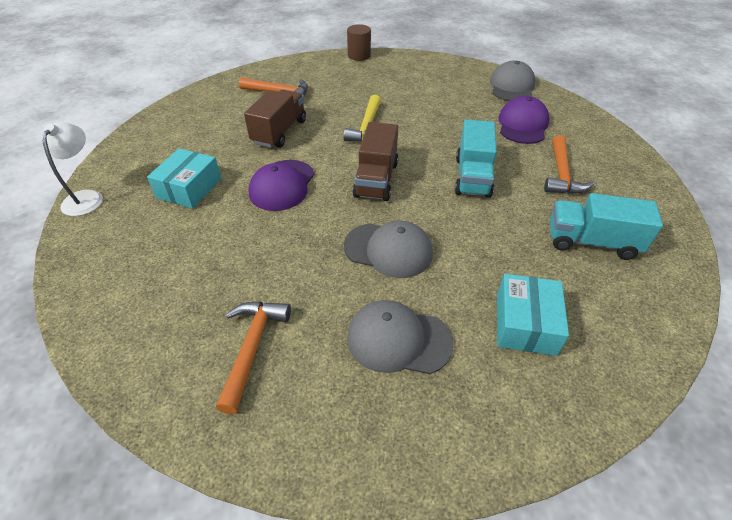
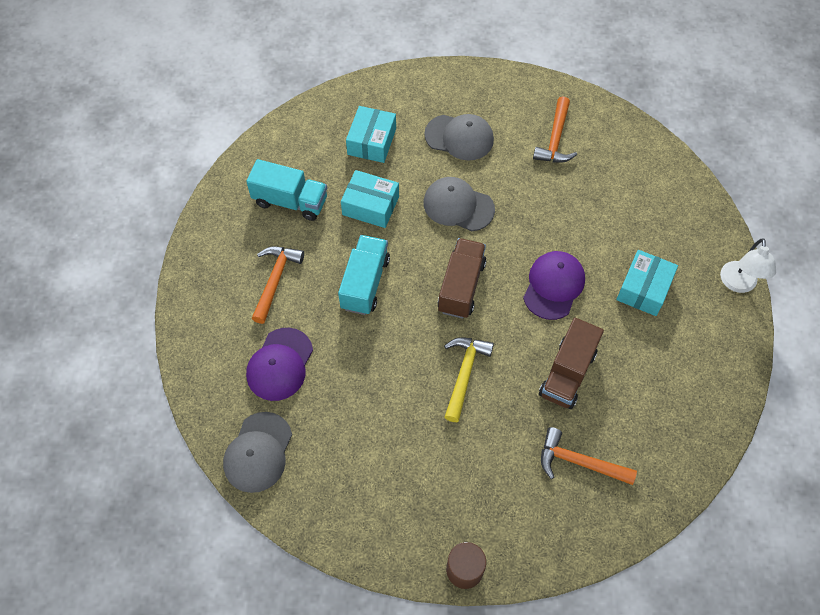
camera: 175 degrees left, 15 degrees up
none -> turquoise box [341,170,399,228]

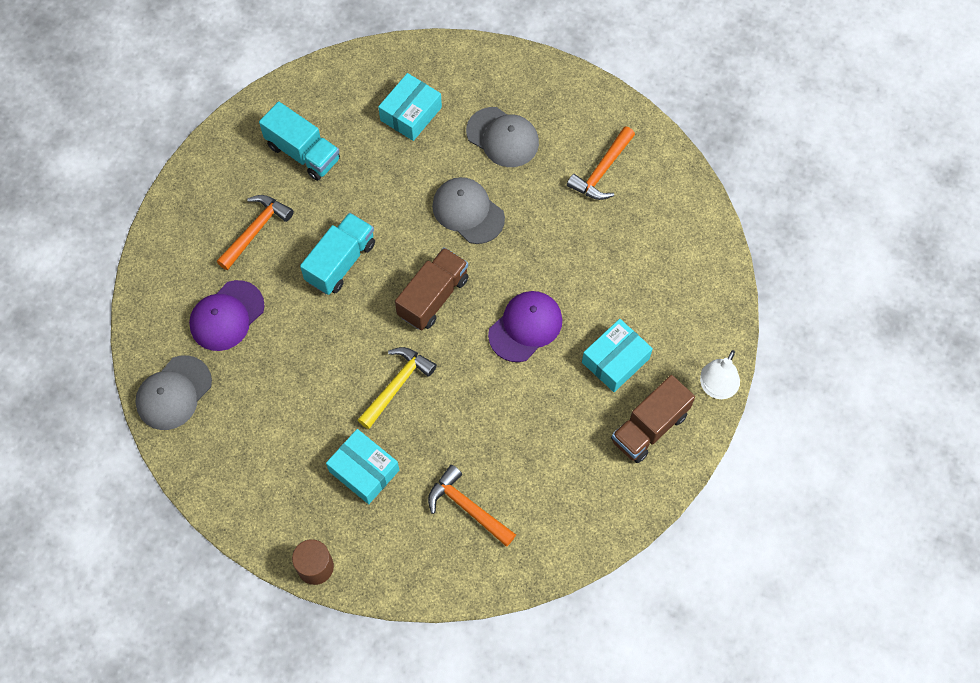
camera: 20 degrees right, 5 degrees up
turquoise box [341,170,399,228] -> turquoise box moved to [326,429,399,504]
brown truck [539,318,604,409] -> brown truck moved to [611,375,695,463]

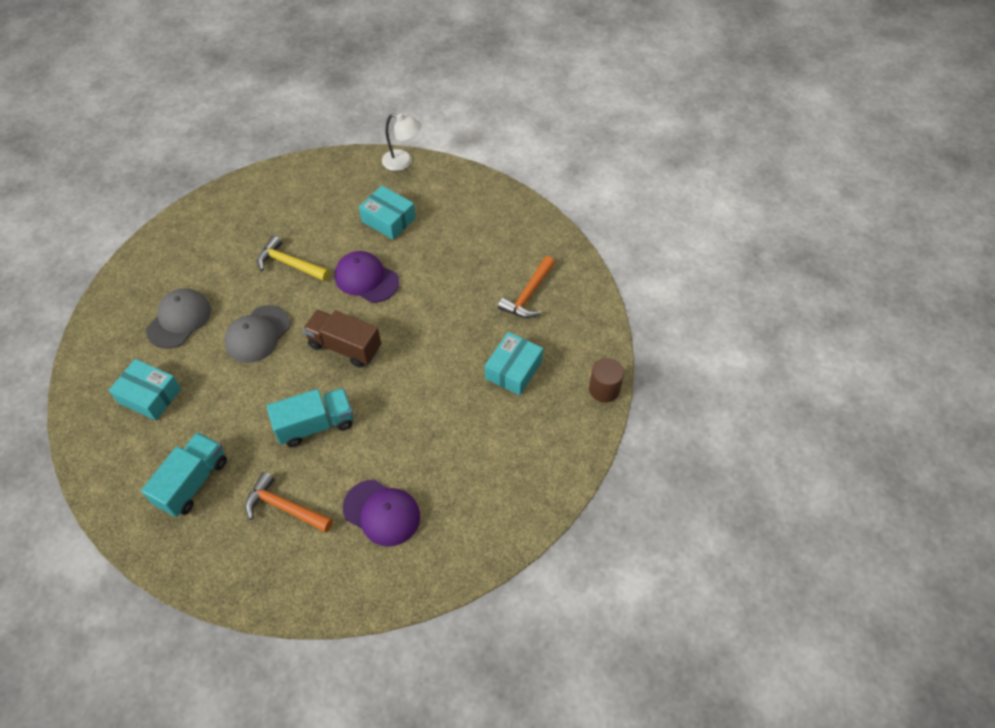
camera: 100 degrees left, 10 degrees down
grey cap [135,355,212,430] -> none
turquoise truck [300,213,375,295] -> turquoise truck turned 135 degrees clockwise [267,388,353,447]
yellow hammer [358,347,437,429] -> yellow hammer moved to [257,236,330,281]
orange hammer [567,127,635,200] -> none
brown truck [611,375,695,463] -> none

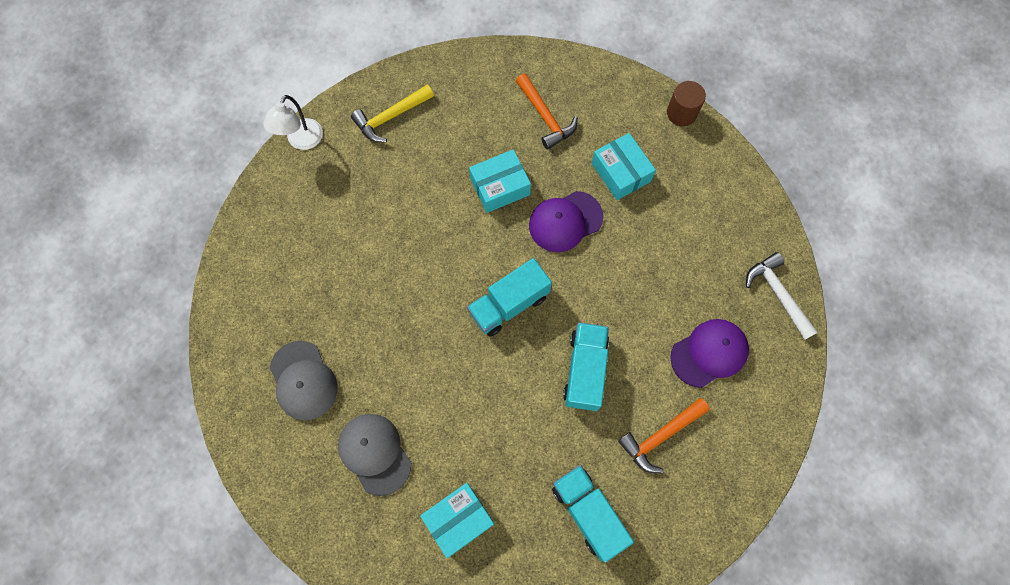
camera: 60 degrees left, 15 degrees up
grey cap [224,305,290,363] -> grey cap moved to [269,341,338,420]
yellow hammer [257,236,330,281] -> yellow hammer moved to [351,85,434,142]
brown truck [303,310,381,368] -> turquoise truck [467,258,552,336]
purple cap [335,251,399,303] -> purple cap moved to [529,191,603,252]
turquoise box [359,186,416,240] -> turquoise box moved to [469,149,531,213]
white lamp [382,113,421,171] -> white lamp turned 150 degrees clockwise [263,95,323,150]
none -> white hammer [746,252,818,340]

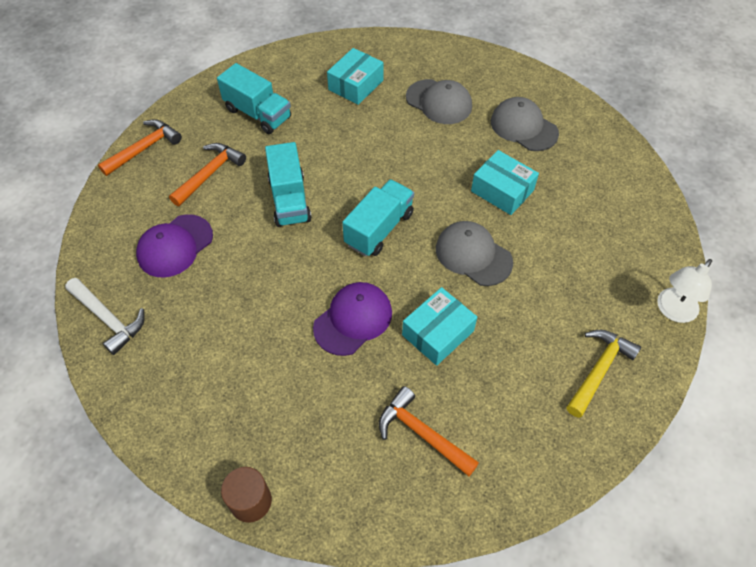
camera: 160 degrees right, 15 degrees down
white lamp [263,95,323,150] -> white lamp turned 135 degrees counterclockwise [657,259,712,323]
turquoise box [592,133,656,200] -> turquoise box moved to [471,150,539,215]
none -> orange hammer [98,119,182,176]
none -> grey cap [436,221,513,286]

